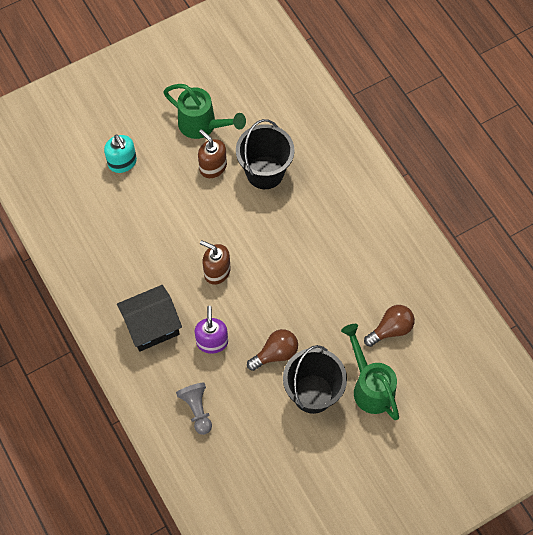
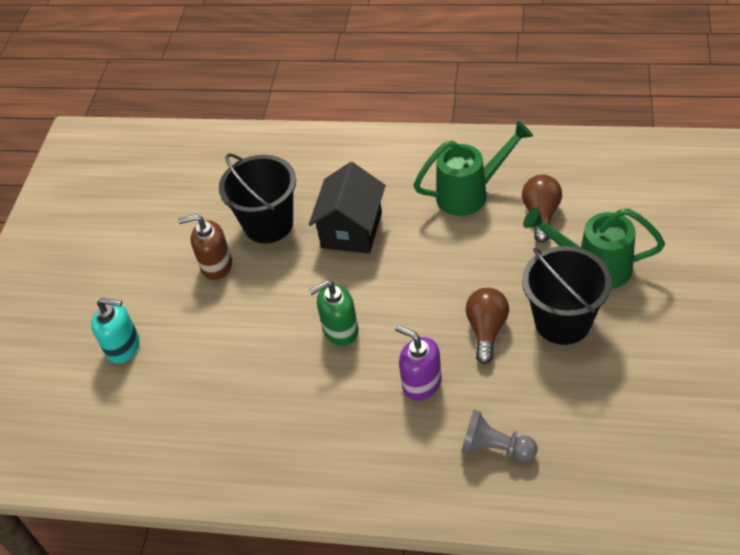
camera: 45 degrees left, 15 degrees down
black house [117,285,182,352] -> black house moved to [309,162,386,254]
green watering can [163,84,246,139] -> green watering can moved to [413,121,533,216]
brown soap dispenser [200,240,230,285] -> green soap dispenser [309,280,358,346]

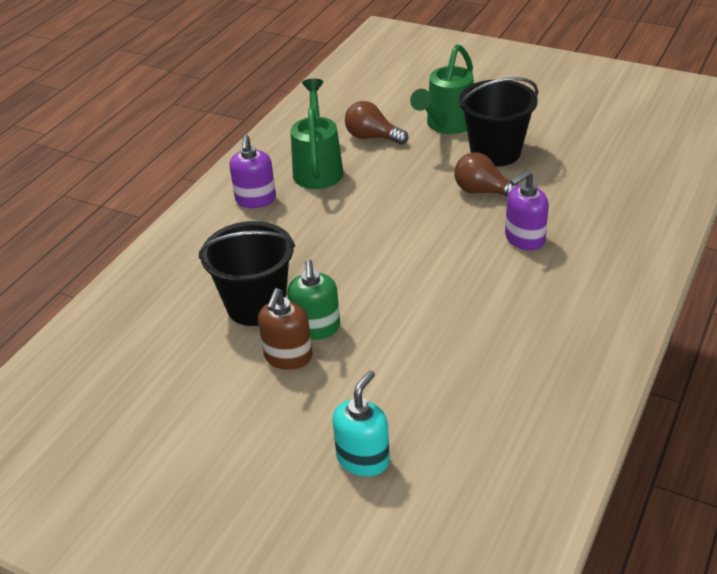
camera: 75 degrees left, 10 degrees down
black house [309,162,386,254] -> none
green soap dispenser [309,280,358,346] -> green soap dispenser moved to [287,260,340,340]
grey pawn [461,410,538,462] -> none
none -> purple soap dispenser [229,135,276,208]

